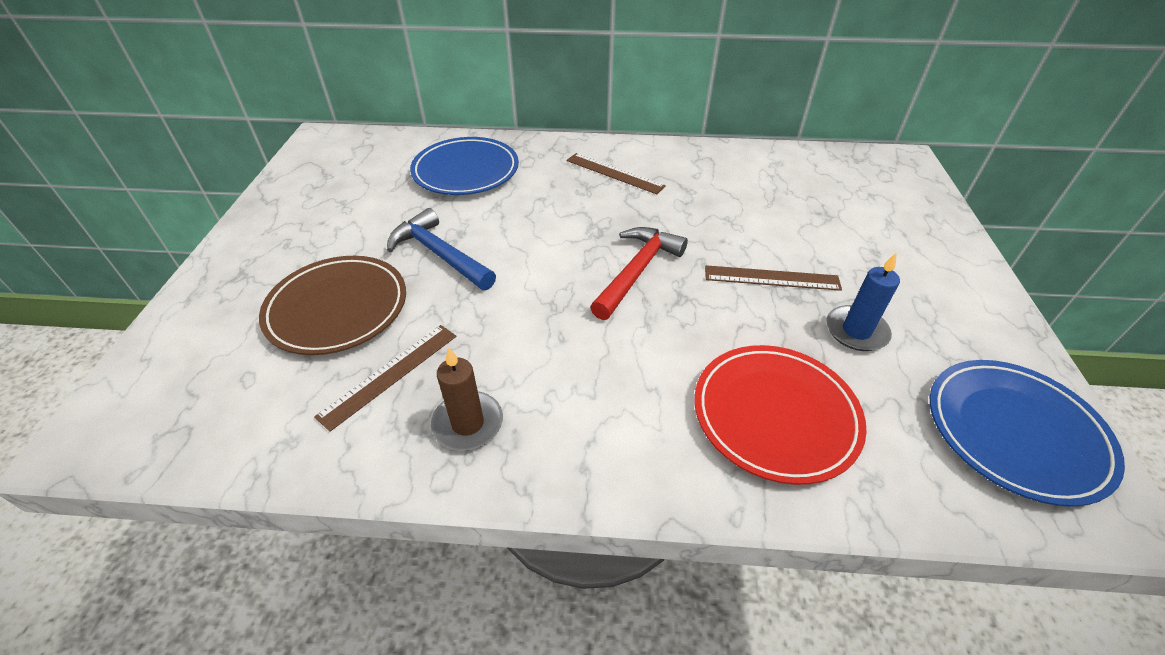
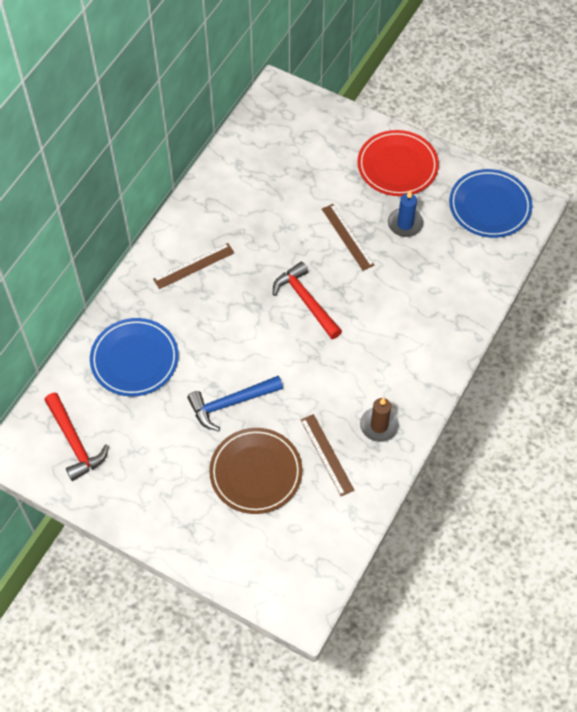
camera: 65 degrees left, 15 degrees up
red plate [695,345,867,485] -> red plate moved to [357,130,439,196]
brown ruler [705,265,842,291] -> brown ruler turned 60 degrees counterclockwise [322,204,375,271]
none -> red hammer [45,393,109,481]

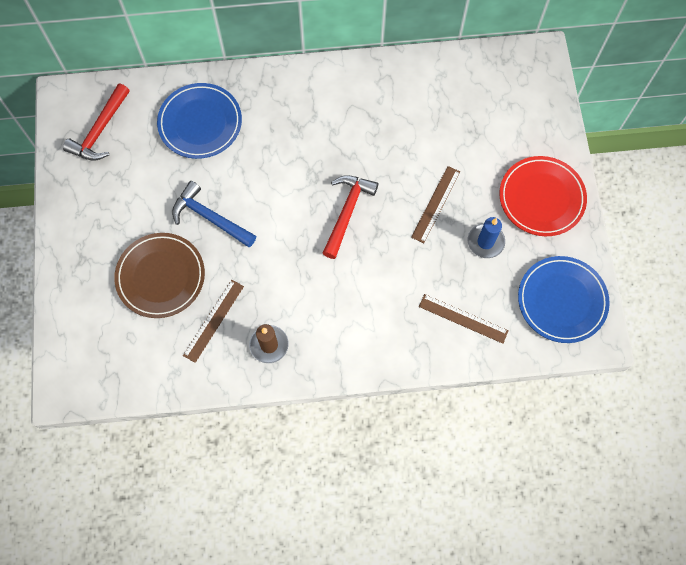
camera: 55 degrees right, 10 degrees up
brown ruler [153,243,234,289] -> brown ruler moved to [419,294,509,344]

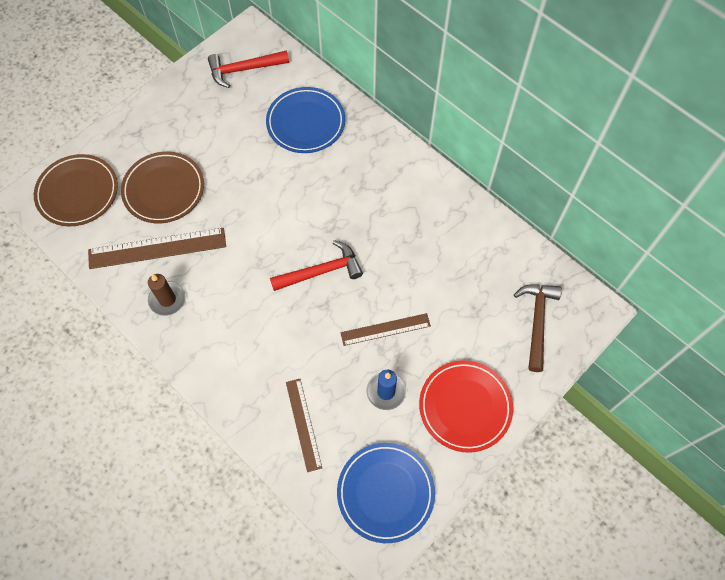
camera: 50 degrees right, 5 degrees down
blue hammer [172,181,256,248] -> none
brown ruler [183,280,244,363] -> brown ruler [88,228,226,269], size x1.59
none -> brown plate [34,154,118,226]
none -> brown hammer [514,284,562,372]

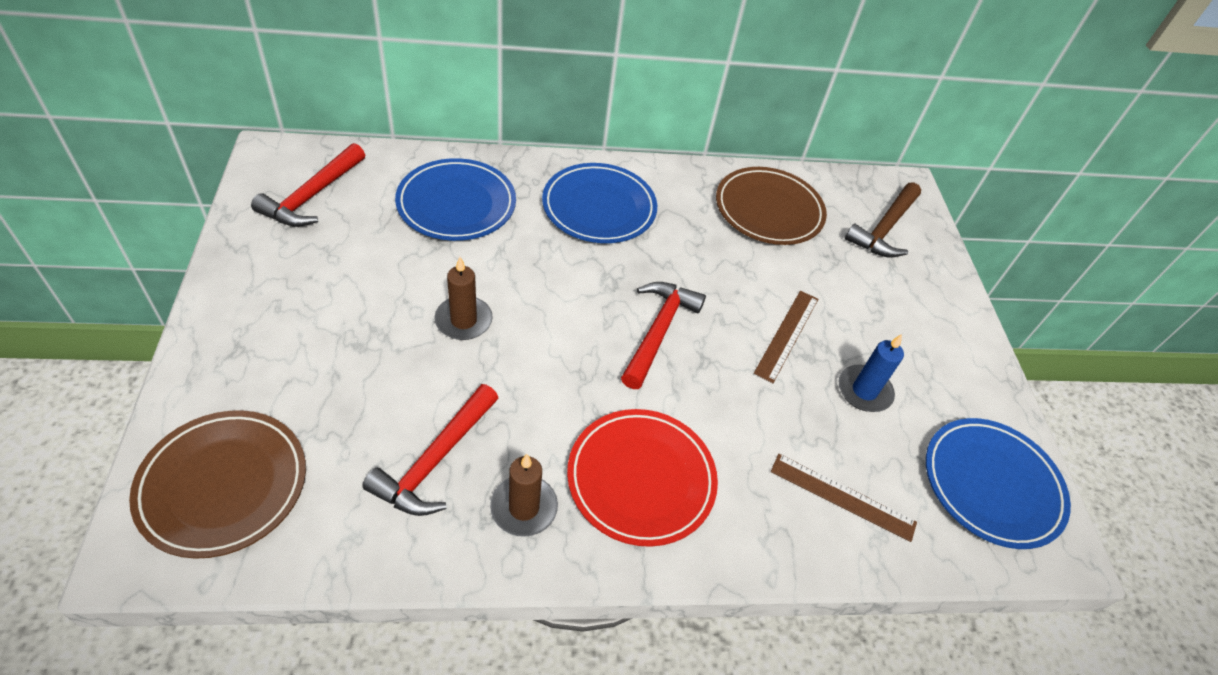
camera: 55 degrees left, 15 degrees down
brown ruler [88,228,226,269] -> red hammer [362,384,498,516]
brown plate [121,151,204,223] -> brown plate moved to [716,167,827,245]
red plate [419,360,513,453] -> red plate moved to [567,409,718,547]
brown hammer [514,284,562,372] -> brown hammer turned 105 degrees counterclockwise [845,182,921,257]
none -> brown candle [434,257,493,340]
none -> blue plate [542,163,657,243]

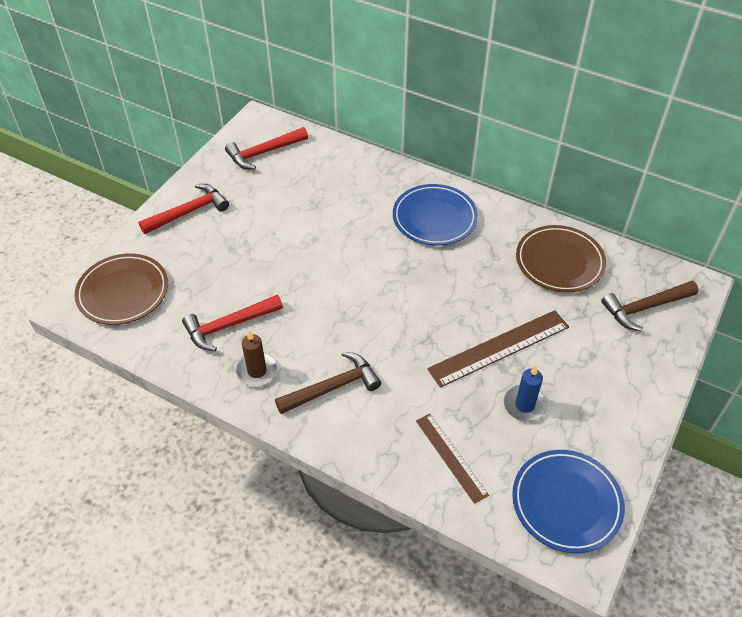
camera: 40 degrees right, 0 degrees up
blue plate [395,158,516,241] -> none
brown candle [434,257,493,340] -> none
red plate [567,409,718,547] -> brown hammer [275,352,381,414]
red hammer [621,282,706,389] -> red hammer moved to [139,184,229,234]
brown ruler [754,291,818,383] -> brown ruler [427,310,569,388], size x1.59

